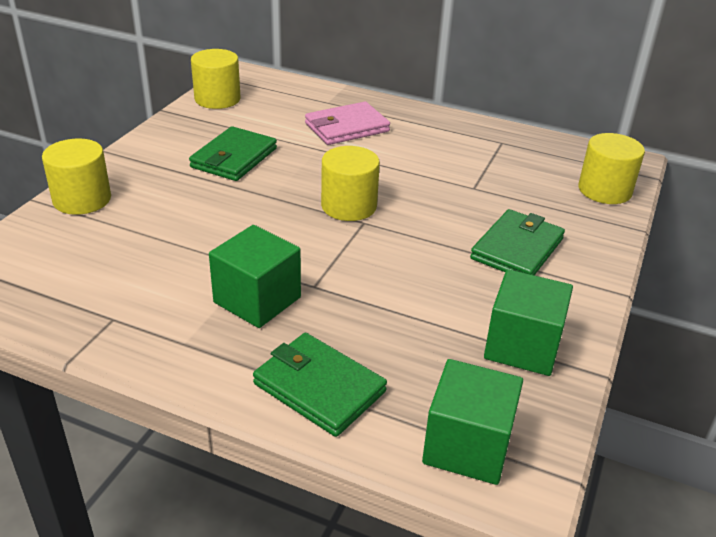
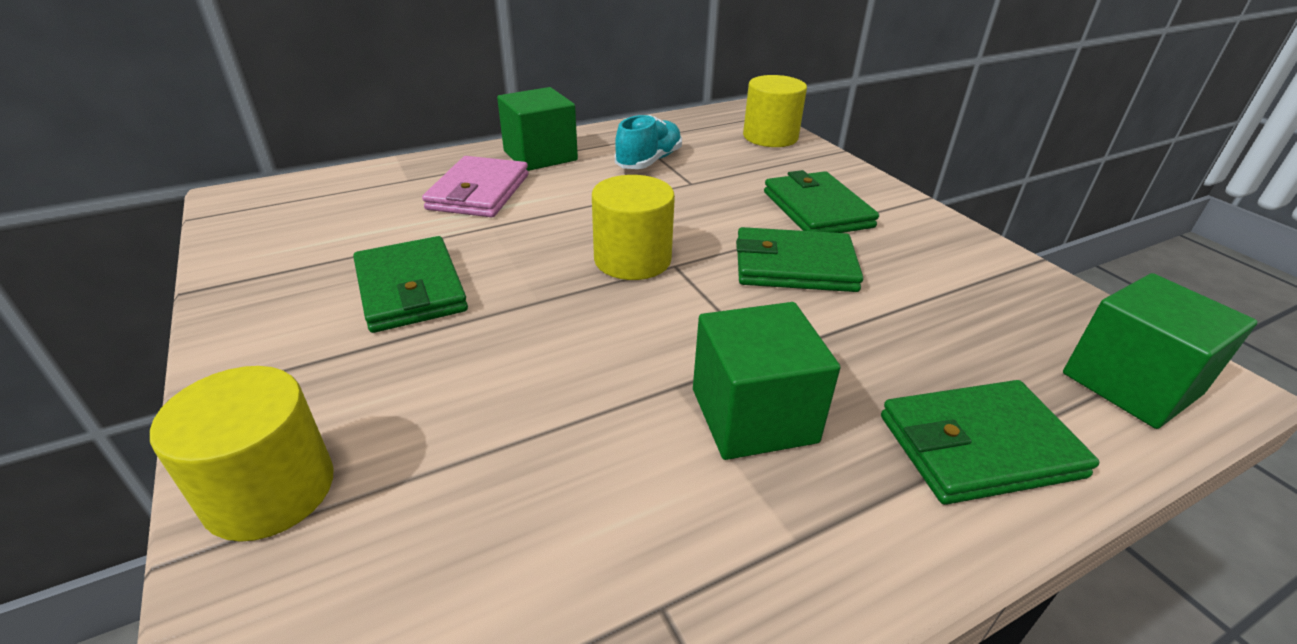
camera: 50 degrees left, 0 degrees up
yellow cylinder [191,49,241,109] -> none
green cube [484,269,573,376] -> green cube moved to [497,87,578,171]
none -> turquoise shoe [615,115,682,169]
none -> green wallet [736,227,863,292]

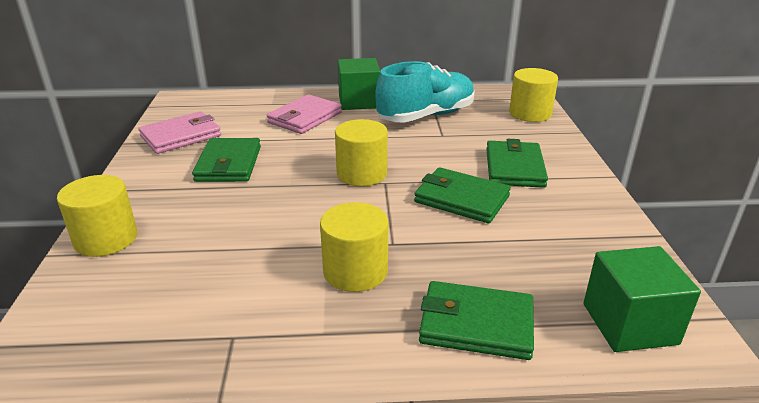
camera: 25 degrees right, 5 degrees down
turquoise shoe [615,115,682,169] -> turquoise shoe [375,61,475,122], size x1.67
green cube [693,302,840,460] -> yellow cylinder [320,202,388,292]
none -> pink wallet [138,111,221,154]

